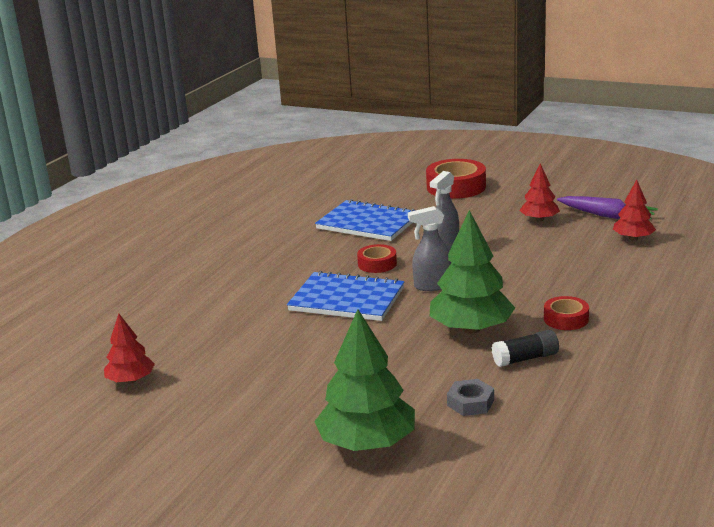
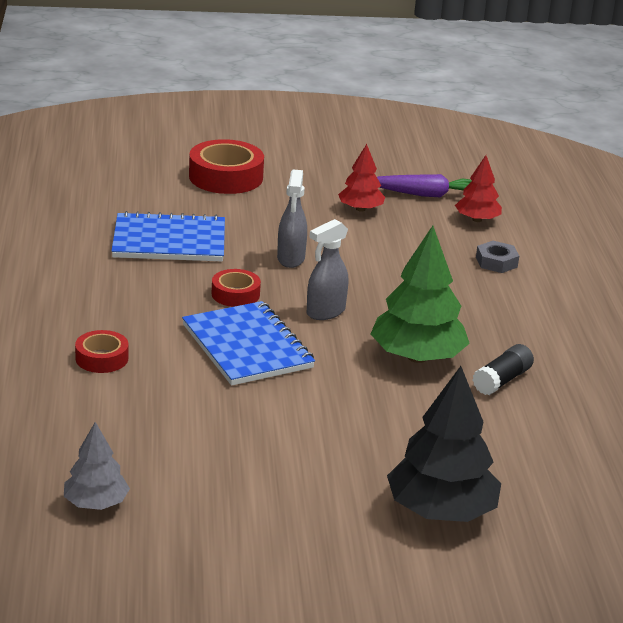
camera: 35 degrees left, 5 degrees up
red tree [104,314,155,384] -> grey tree [64,422,130,510]
blue notebook [287,271,405,321] -> blue notebook turned 75 degrees clockwise [182,301,315,386]
green tree [314,309,415,451] -> black tree [387,366,501,522]
grey nut [447,379,494,416] -> grey nut moved to [476,241,519,273]
red tape [544,296,589,330] -> red tape moved to [75,330,128,373]

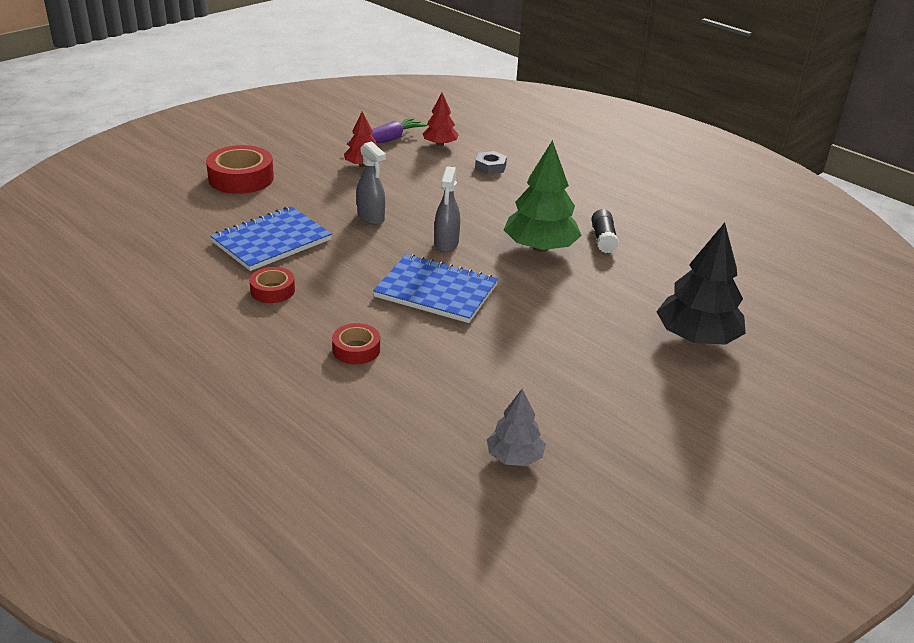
camera: 40 degrees left, 5 degrees up
red tape [212,269,261,307] -> red tape moved to [249,267,295,303]

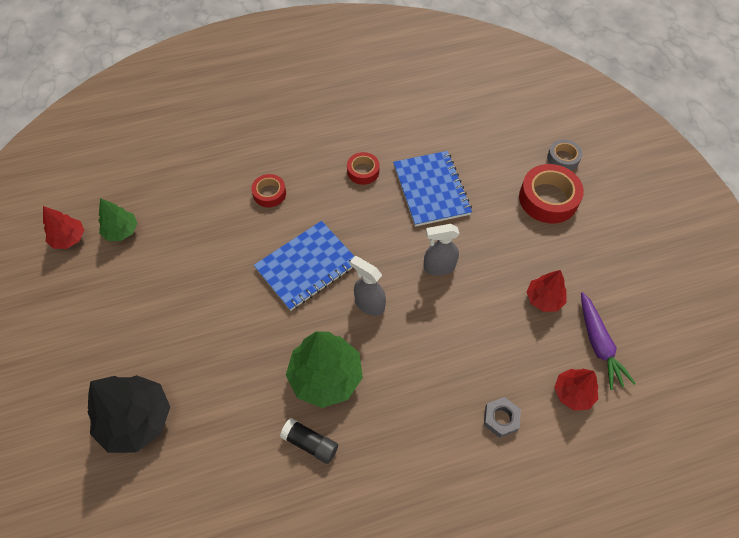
camera: 120 degrees right, 25 degrees up
grey tree [487,389,546,466] -> green tree [98,198,138,241]
none -> red tree [43,206,85,249]
none -> grey tape [547,139,583,170]

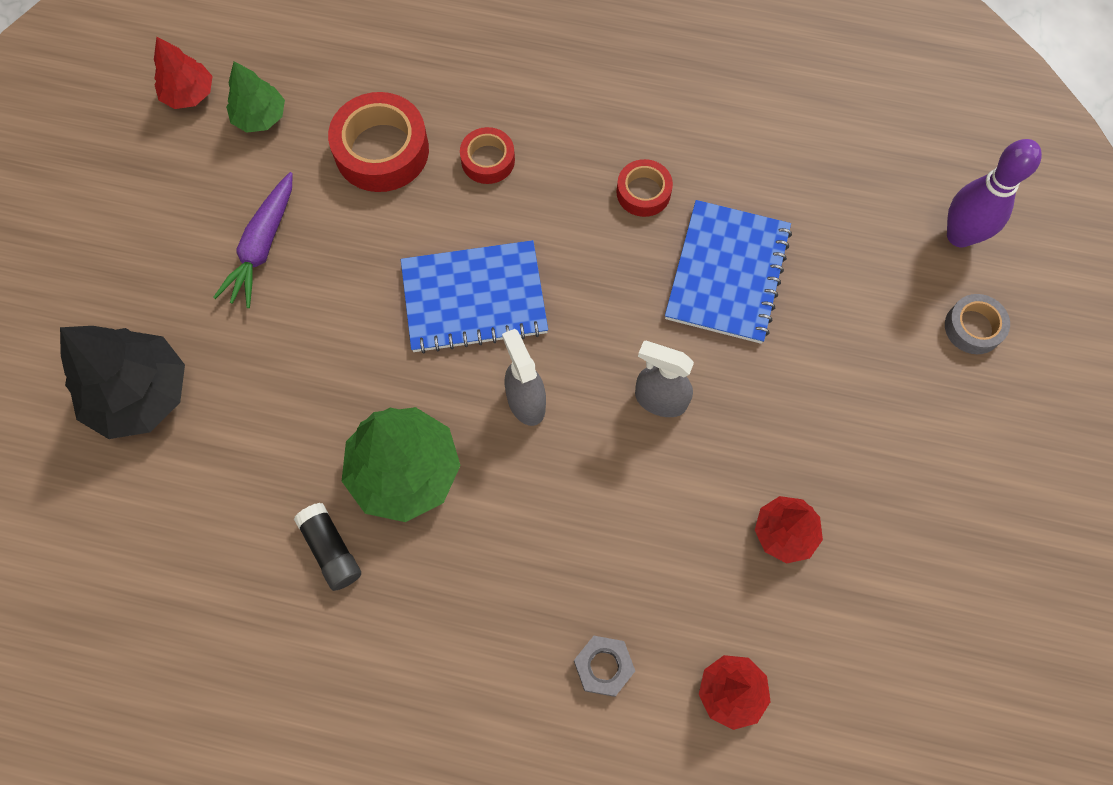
camera: 30 degrees right, 10 degrees up
red tape [519,164,584,223] -> red tape moved to [328,92,429,192]
purple carrot [581,292,636,390] -> purple carrot moved to [213,172,293,308]
none -> purple bowling pin [947,139,1042,247]

